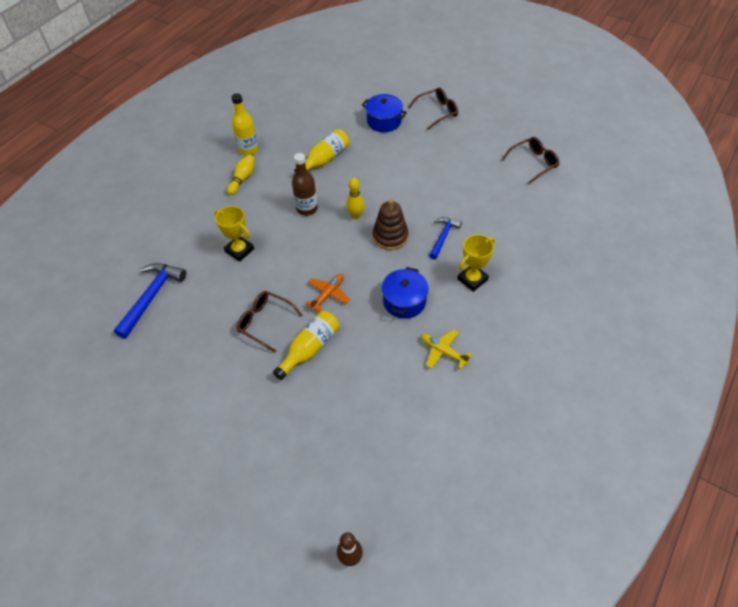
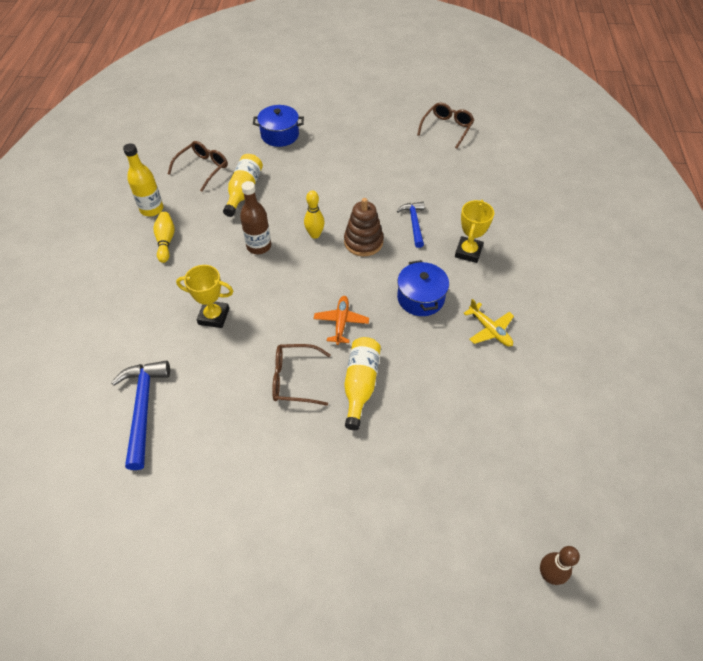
camera: 30 degrees left, 0 degrees up
brown glasses [408,87,458,130] -> brown glasses moved to [168,141,228,192]
yellow plane [421,329,472,369] -> yellow plane turned 135 degrees counterclockwise [464,299,514,347]

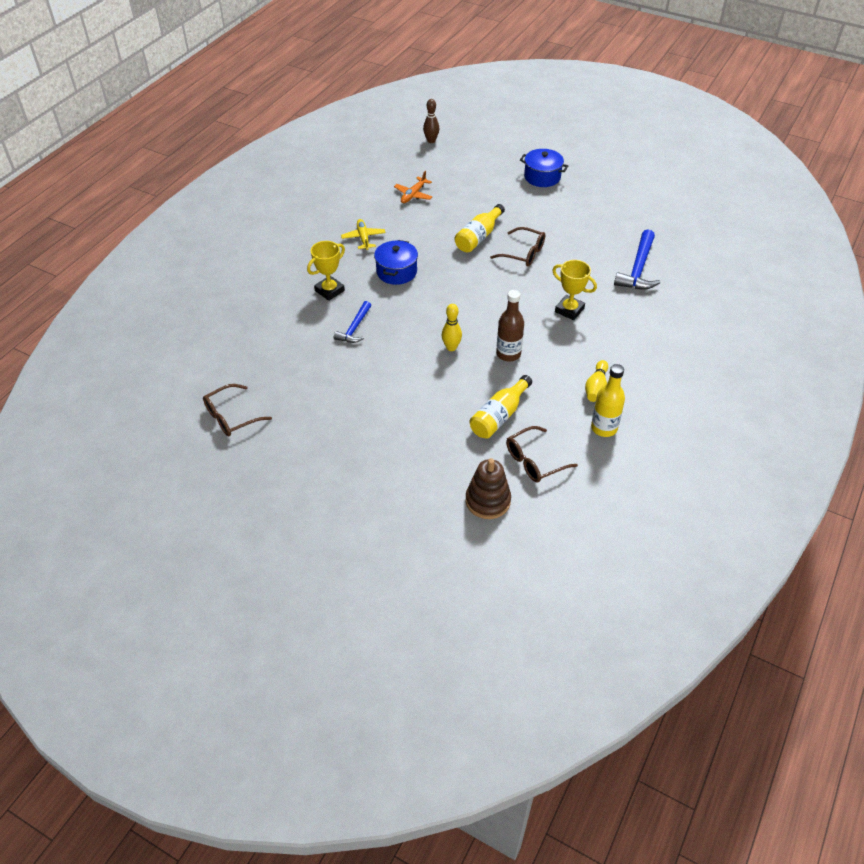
camera: 155 degrees left, 5 degrees down
blue pot [253,105,304,147] -> blue pot moved to [520,149,568,187]
orange plane [314,296,369,345] -> orange plane moved to [394,171,432,203]
brown stacking toy [344,198,384,256] -> brown stacking toy moved to [466,458,511,519]

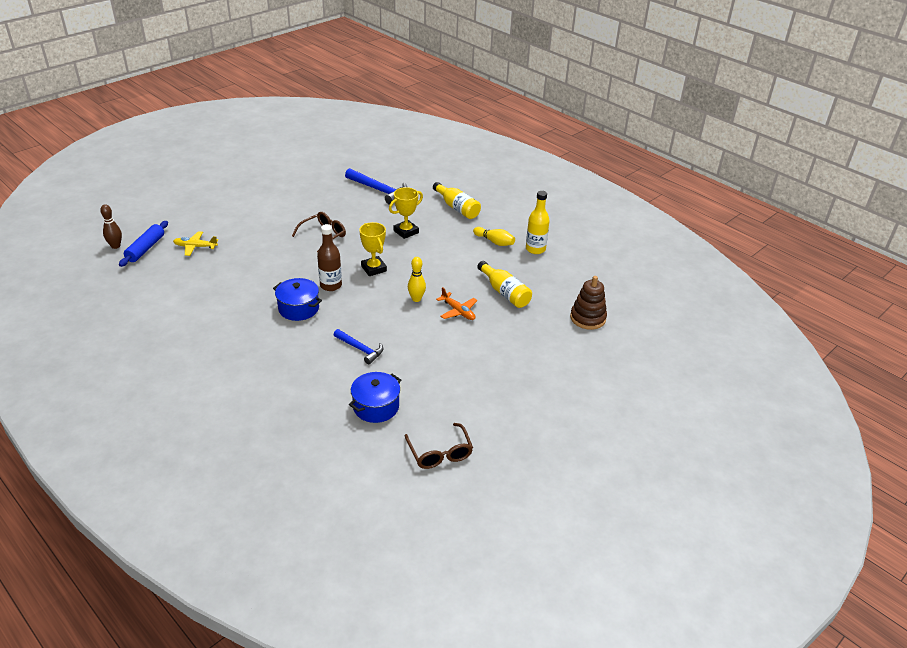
camera: 75 degrees left, 10 degrees down
yellow trophy [307,241,345,301] -> yellow trophy moved to [359,222,387,276]
yellow plane [341,219,386,250] -> yellow plane moved to [173,231,218,256]
orange plane [394,171,432,203] -> orange plane moved to [436,287,477,320]
yellow bottle [455,204,505,252] -> yellow bottle moved to [433,182,481,219]
brown bottle [496,290,524,362] -> brown bottle moved to [317,224,342,291]
brown glasses [506,426,578,483] -> none
blue pot [520,149,568,187] -> blue pot moved to [349,372,401,423]
none -> blue rolling pin [119,221,168,267]

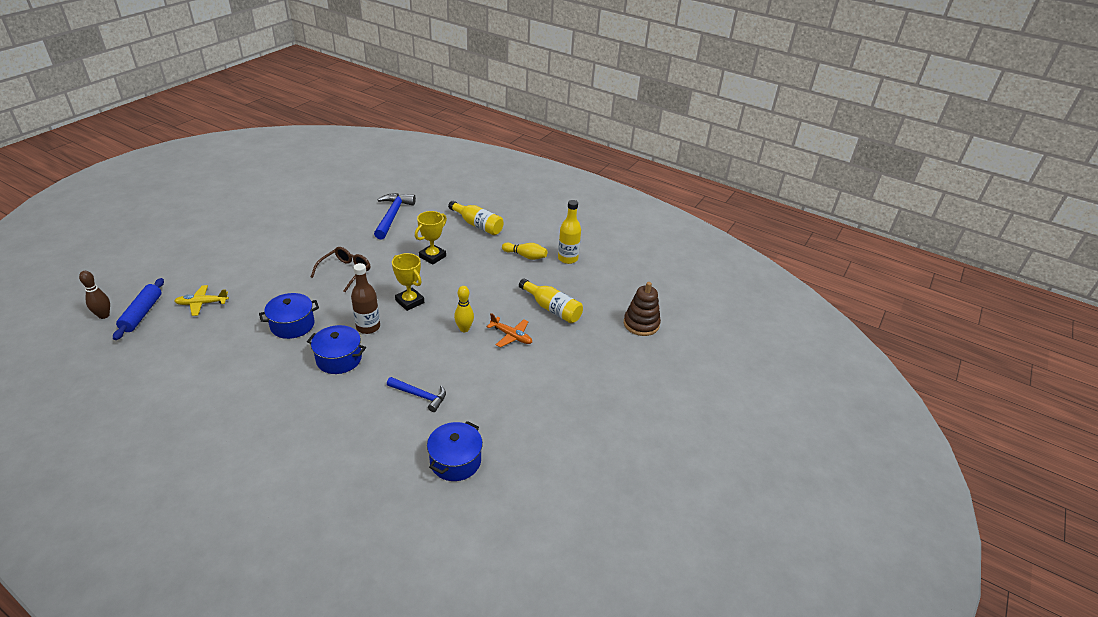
camera: 15 degrees left, 0 degrees up
blue hammer [345,168,407,205] -> blue hammer turned 105 degrees counterclockwise [374,193,416,240]
brown glasses [405,423,473,469] -> none
none -> blue pot [259,293,319,339]

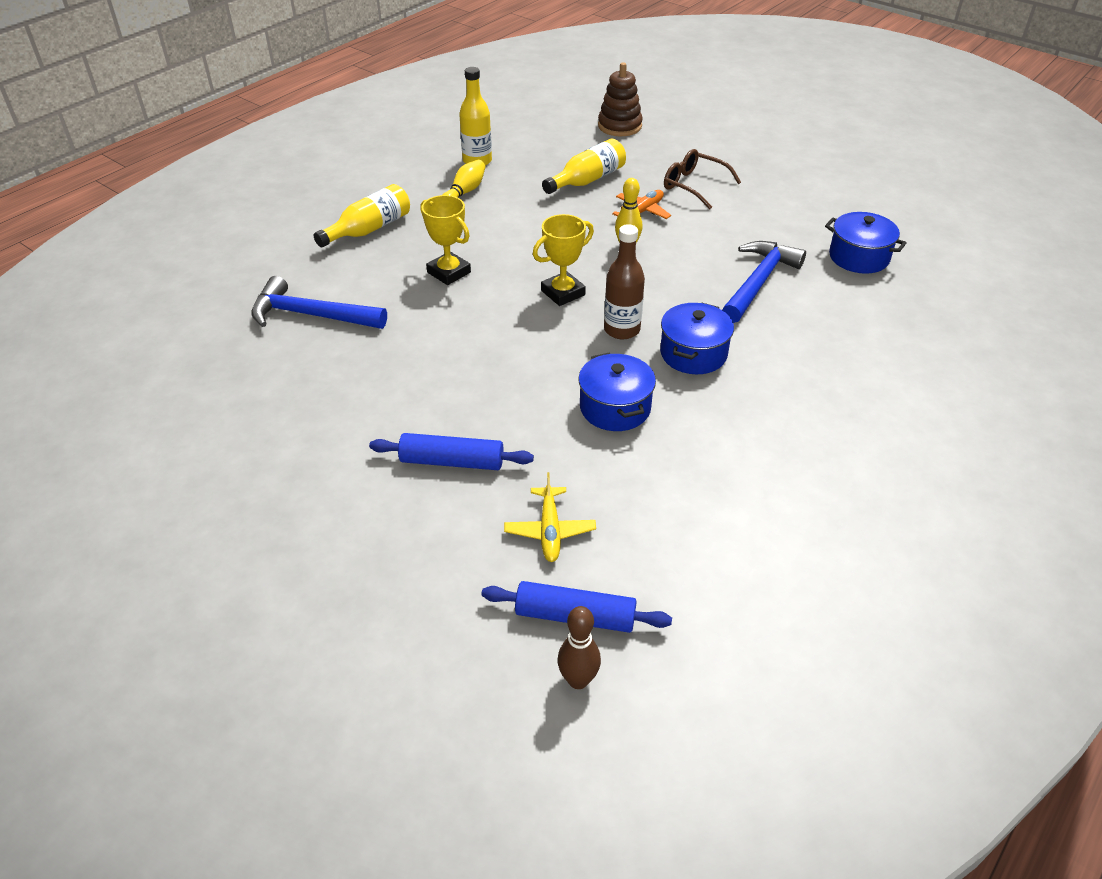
camera: 80 degrees left, 5 degrees up
brown glasses [311,247,370,292] -> brown glasses moved to [664,149,741,210]
blue hammer [387,377,446,412] -> blue hammer [722,241,806,323], size x1.59
none -> blue rolling pin [369,433,534,470]

